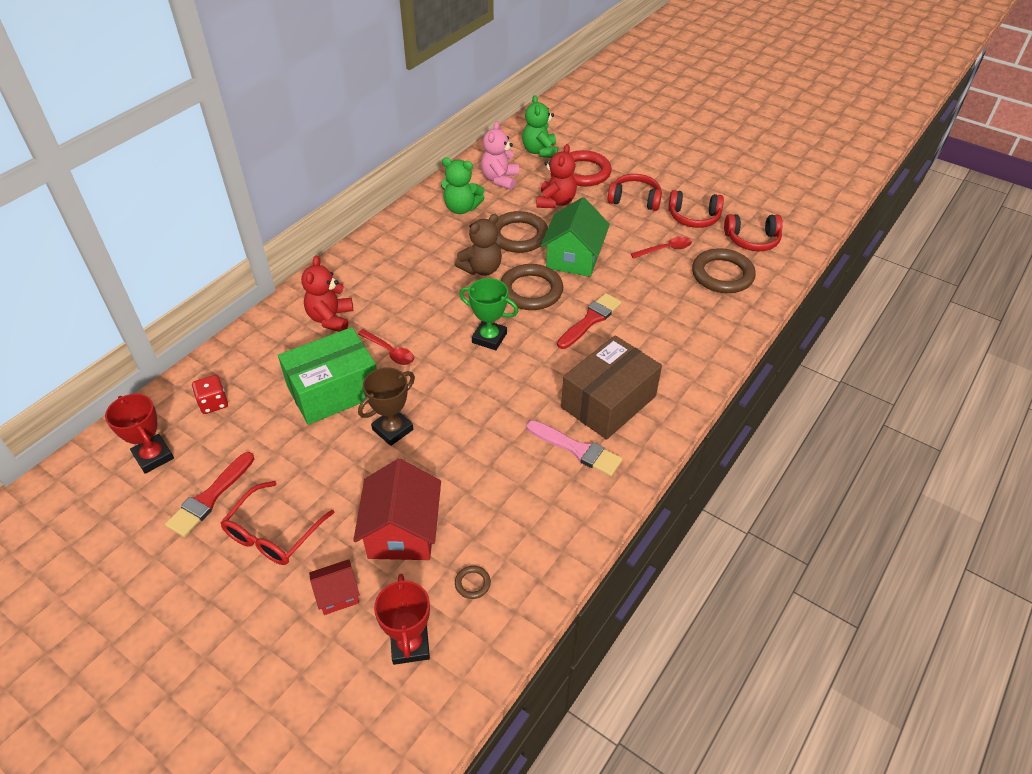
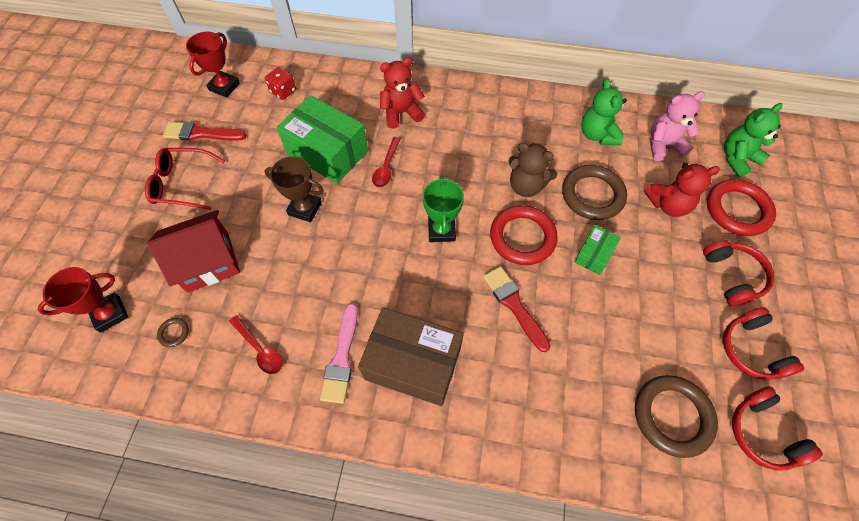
camera: 65 degrees right, 15 degrees up
red house [309,559,360,615] -> none
brown ring [501,264,563,310] -> red ring [490,205,558,265]
green house [540,197,610,277] -> green box [574,225,621,275]
red brush [557,293,622,349] -> red brush turned 135 degrees counterclockwise [483,266,551,352]
red spoon [631,237,692,259] -> red spoon moved to [229,315,282,374]

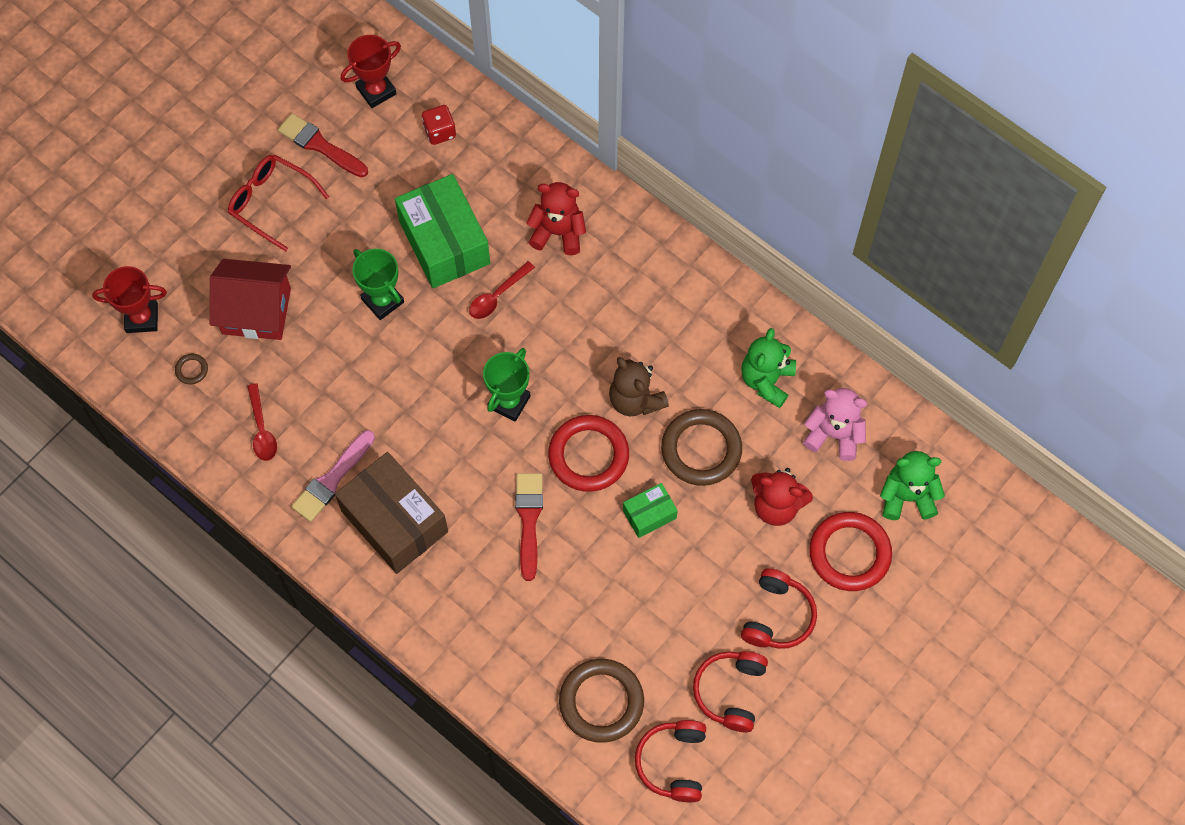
camera: 30 degrees right, 5 degrees up
brown trophy [264,156,324,222] -> green trophy [352,249,404,320]

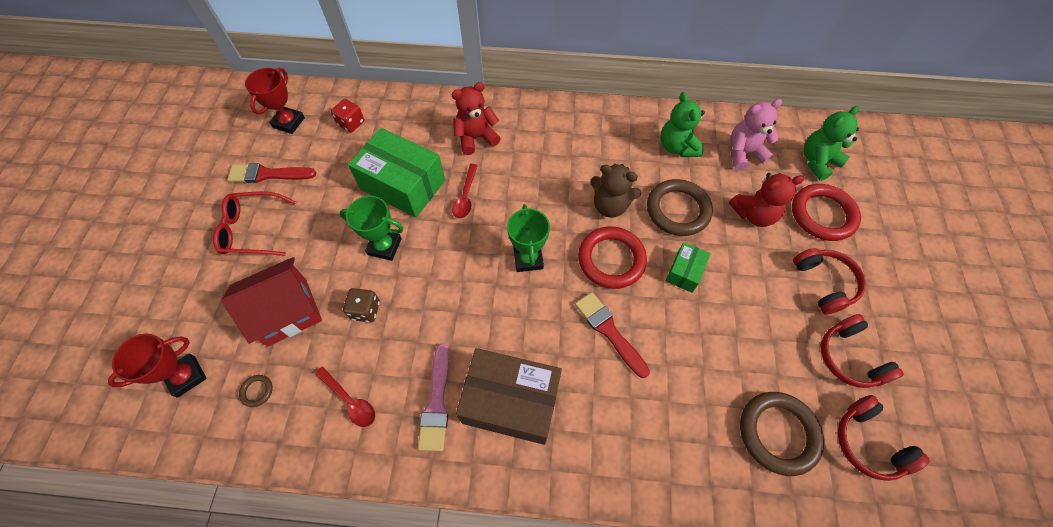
camera: 35 degrees left, 5 degrees down
none -> brown dice [343,288,380,323]

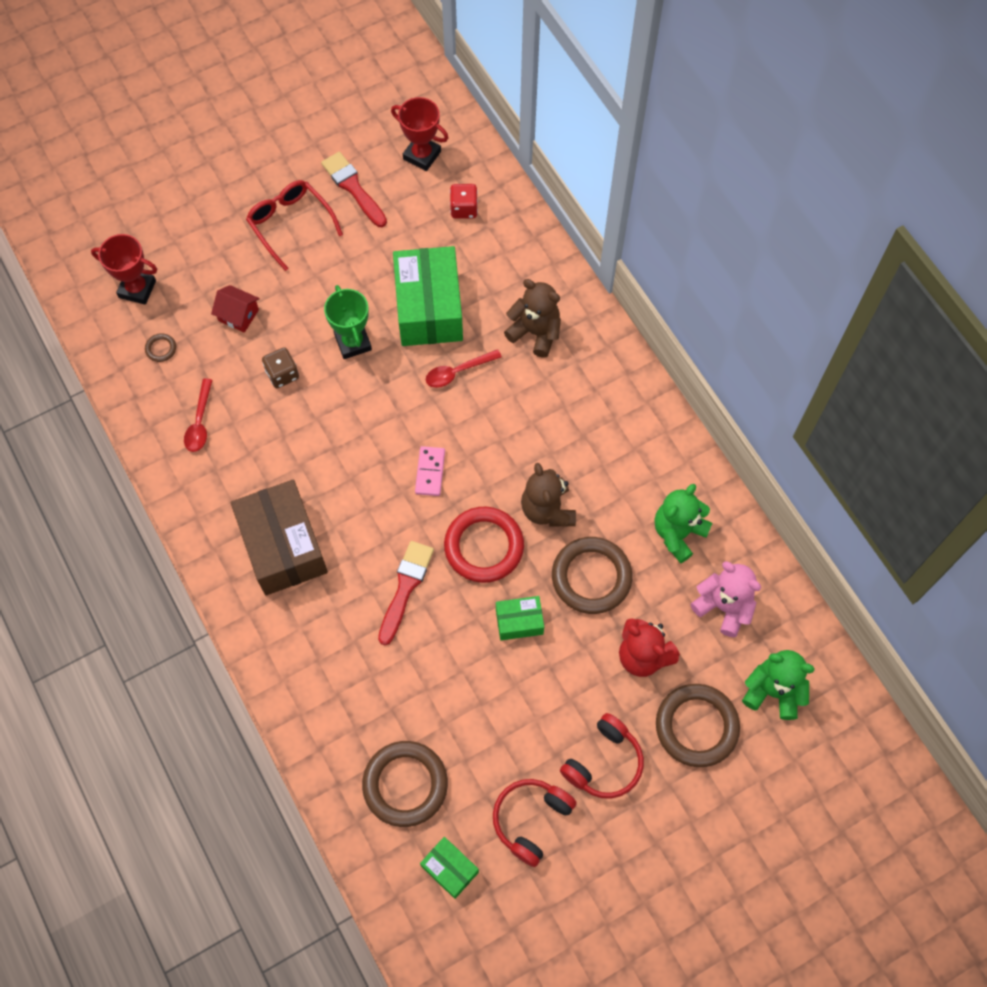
camera: 55 degrees right, 5 degrees up
red house [221,257,322,346] -> red house [211,285,260,333], size x0.53
red trophy [245,68,305,134] -> red trophy turned 45 degrees clockwise [391,97,449,171]
pink brush [418,344,449,451] -> none
red teddy bear [452,82,501,155] -> brown teddy bear [504,279,561,358]
green trophy [507,204,550,272] -> pink domino [415,446,445,496]
red ring [792,184,861,241] -> brown ring [656,684,740,767]
red headphones [838,395,930,481] -> green box [420,837,479,899]

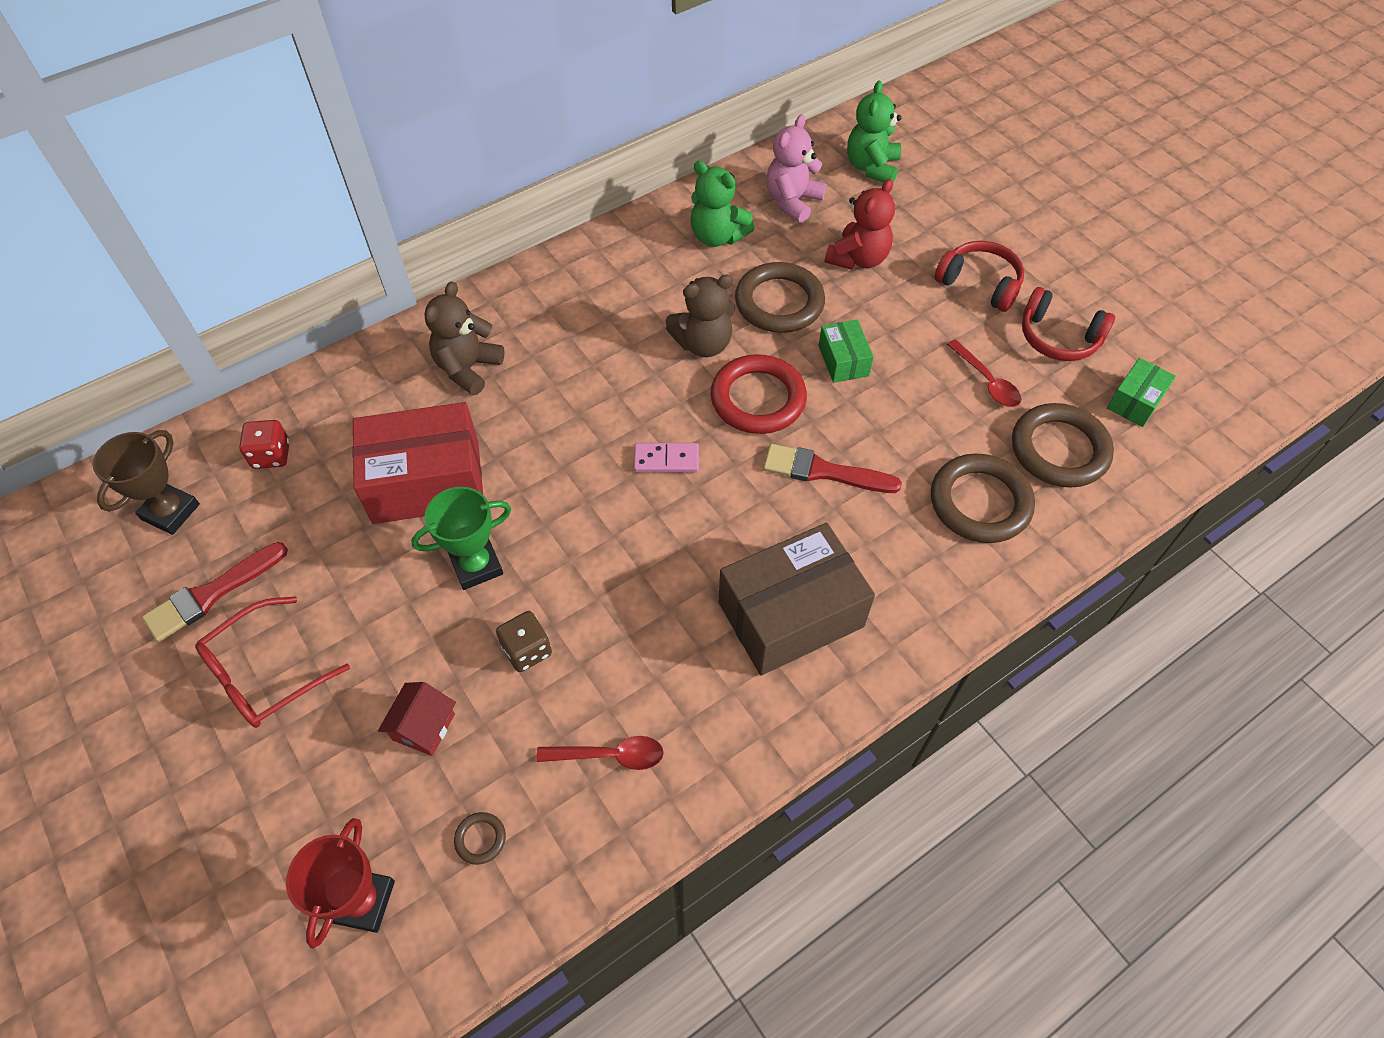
camera: 95 degrees left, 10 degrees down
red trophy [391,97,449,171] -> brown trophy [93,430,200,535]
green box [393,246,463,346] -> red box [352,402,483,524]
red spoon [426,349,502,388] -> red spoon moved to [947,339,1021,407]
brown ring [656,684,740,767] -> brown ring moved to [931,453,1035,543]

